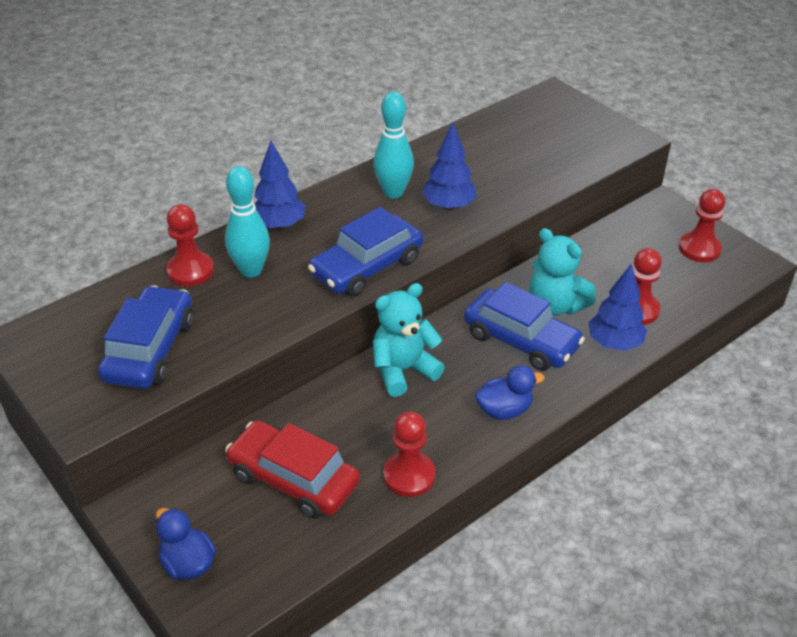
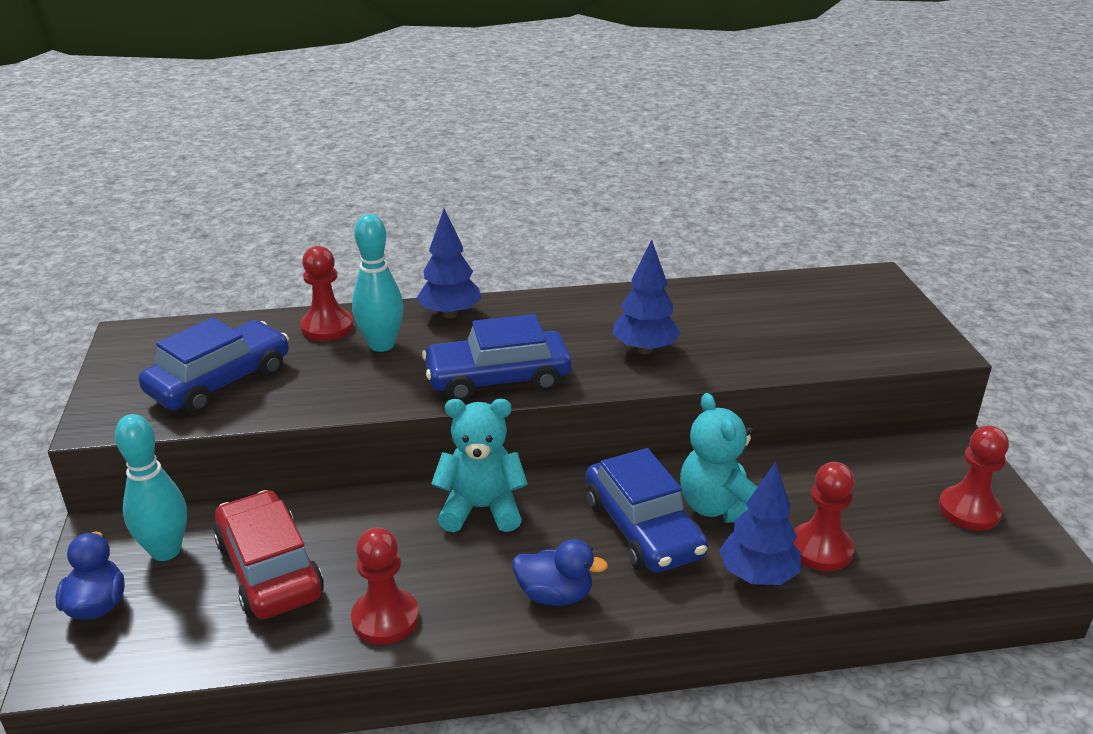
camera: 30 degrees right, 10 degrees down
turquoise bowling pin [373,92,414,198] -> turquoise bowling pin moved to [115,414,187,561]

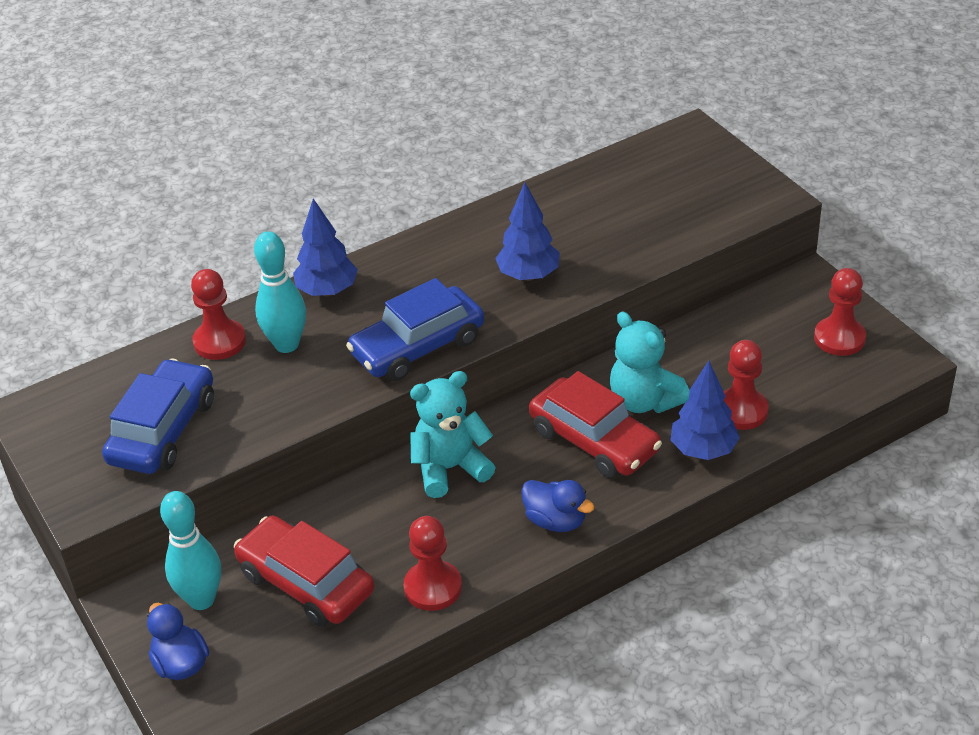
camera: 20 degrees left, 10 degrees up
blue duck [512,539,608,606] -> blue duck turned 45 degrees clockwise [521,480,595,532]
blue car [586,448,708,573] -> red car [529,371,662,478]

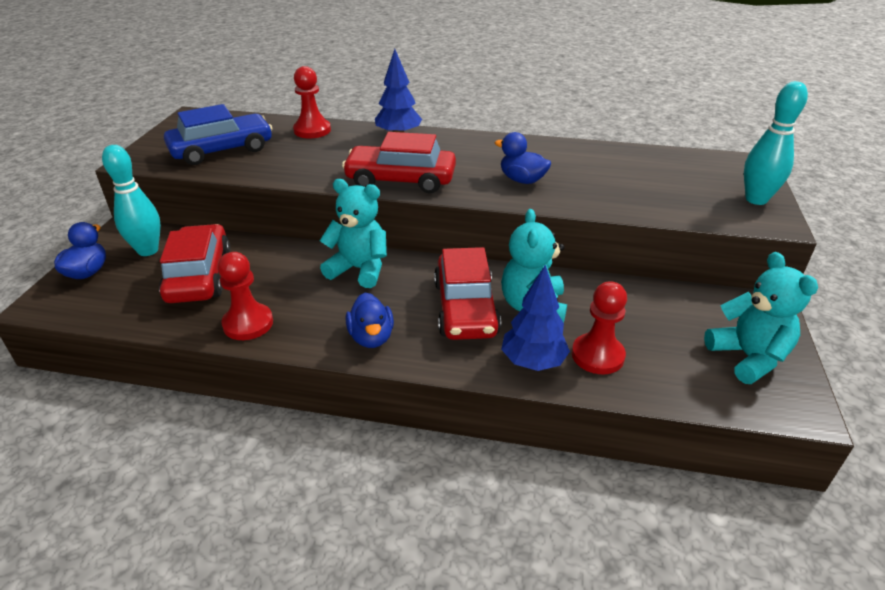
camera: 40 degrees right, 5 degrees down
turquoise bowling pin [254,231,306,353] -> turquoise bowling pin moved to [744,81,808,205]
blue car [346,278,484,381] -> red car [342,132,456,193]
blue tree [495,182,560,281] -> blue duck [495,132,551,184]
red pawn [814,268,866,356] -> turquoise teddy bear [704,252,818,384]

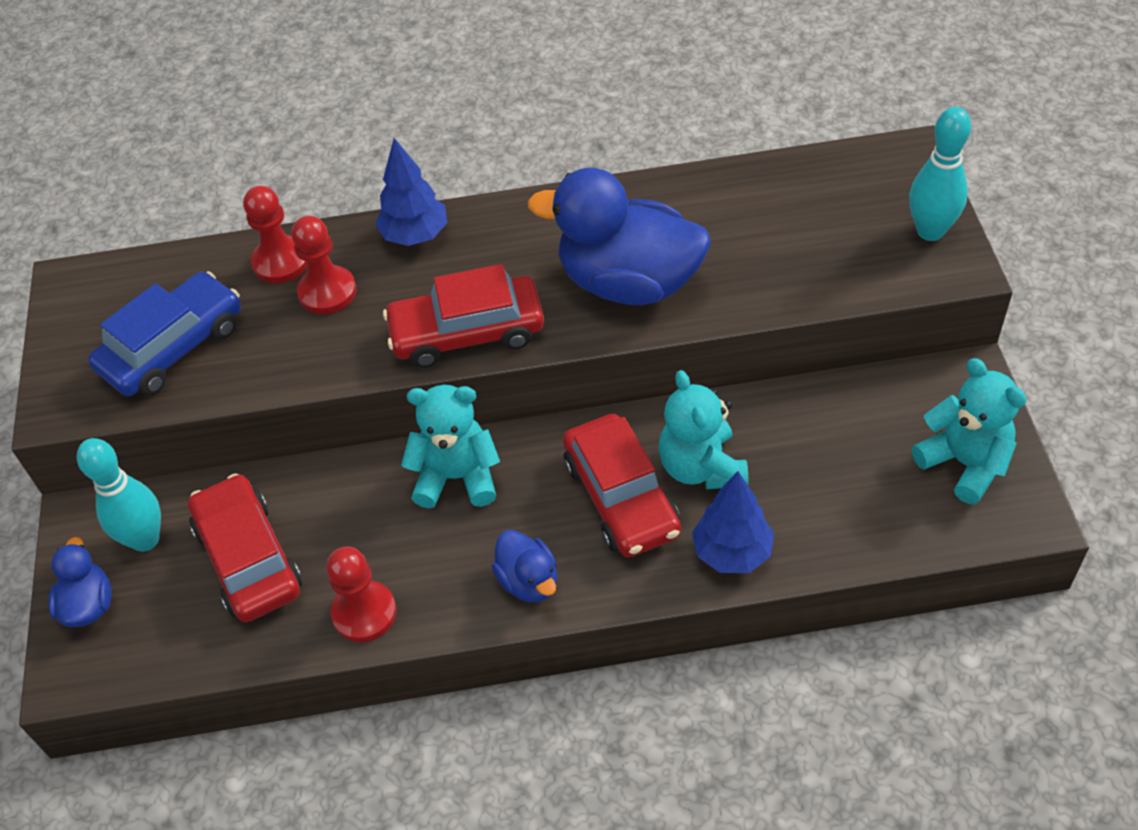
camera: 15 degrees left, 15 degrees up
blue duck [495,132,551,184] -> blue duck [528,168,711,305], size x2.07
red pawn [572,281,627,374] -> red pawn moved to [291,216,356,314]

